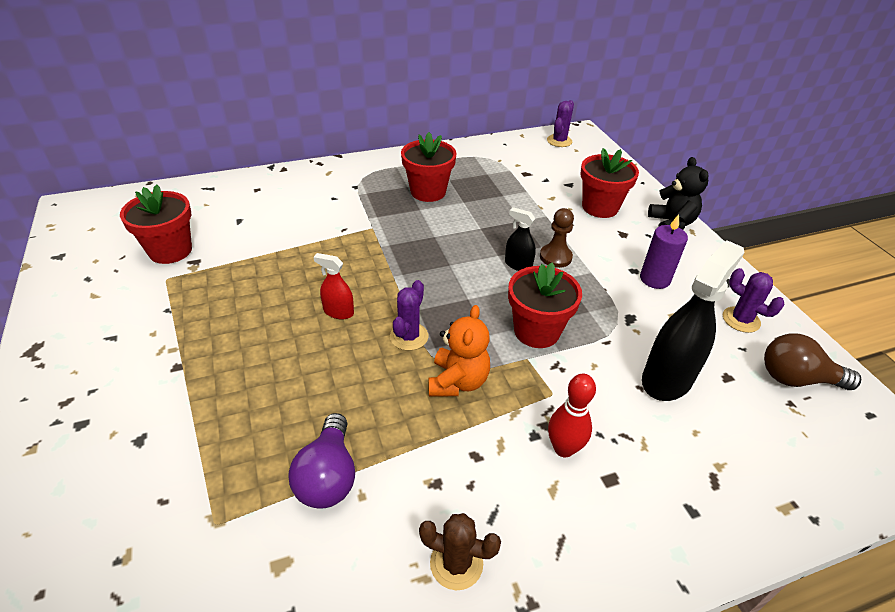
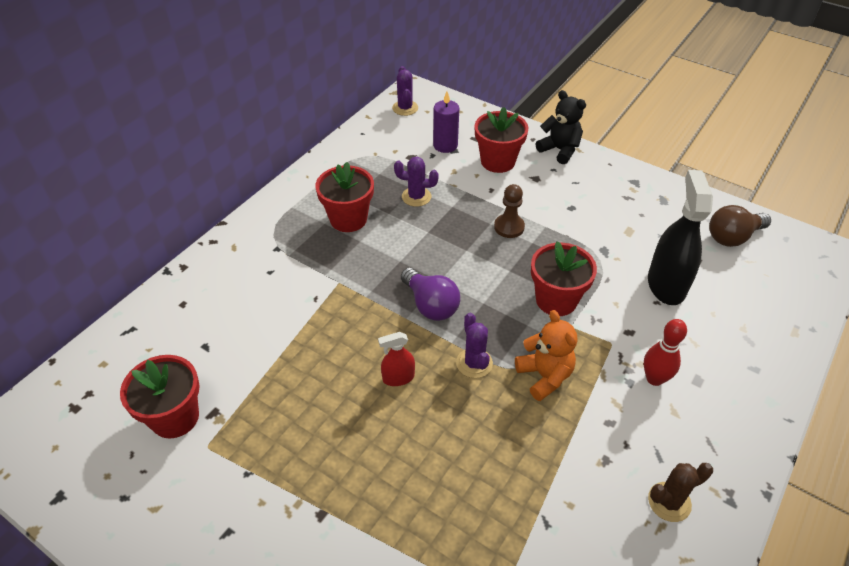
camera: 35 degrees left, 5 degrees up
purple light bulb [289,413,355,509] -> purple light bulb moved to [401,268,460,321]
black spray bottle [505,207,536,271] -> none
purple candle [640,214,688,289] -> purple candle moved to [433,92,459,153]
purple cactus [723,268,785,333] -> purple cactus moved to [394,157,439,207]

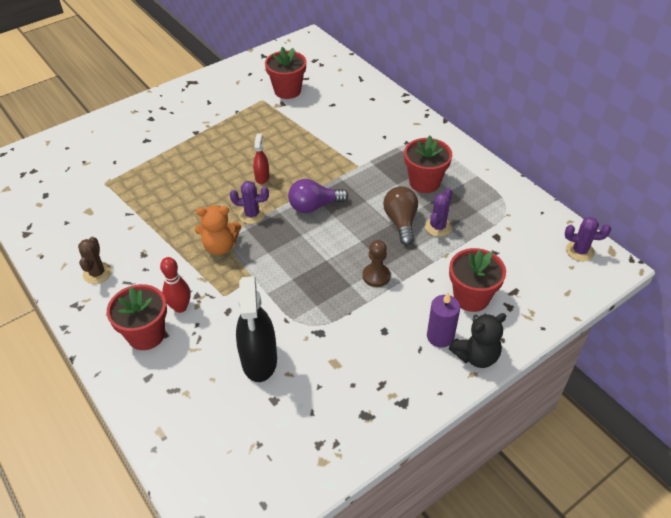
camera: 110 degrees right, 0 degrees up
purple candle [433,92,459,153] -> purple candle moved to [427,292,460,348]
red flower pot [531,241,597,316] -> red flower pot moved to [107,284,167,350]
black spray bottle [648,170,713,305] -> black spray bottle turned 60 degrees clockwise [236,276,277,382]
brown light bulb [709,205,771,247] -> brown light bulb moved to [383,186,418,245]

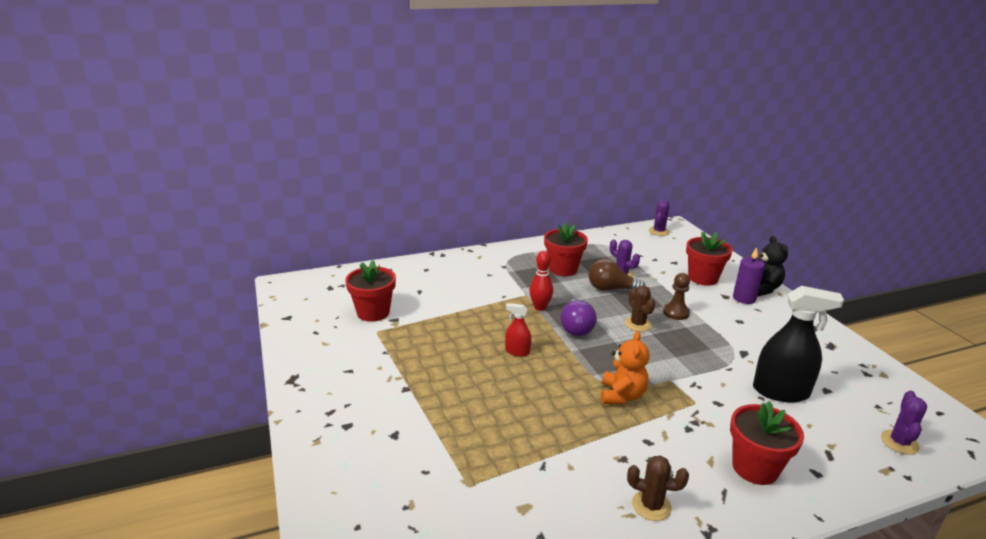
camera: 75 degrees left, 20 degrees down
red bowling pin [160,257,191,313] -> red bowling pin moved to [529,251,553,311]
purple cactus [230,181,269,224] -> purple cactus moved to [881,391,927,455]
none -> brown cactus [625,286,655,332]

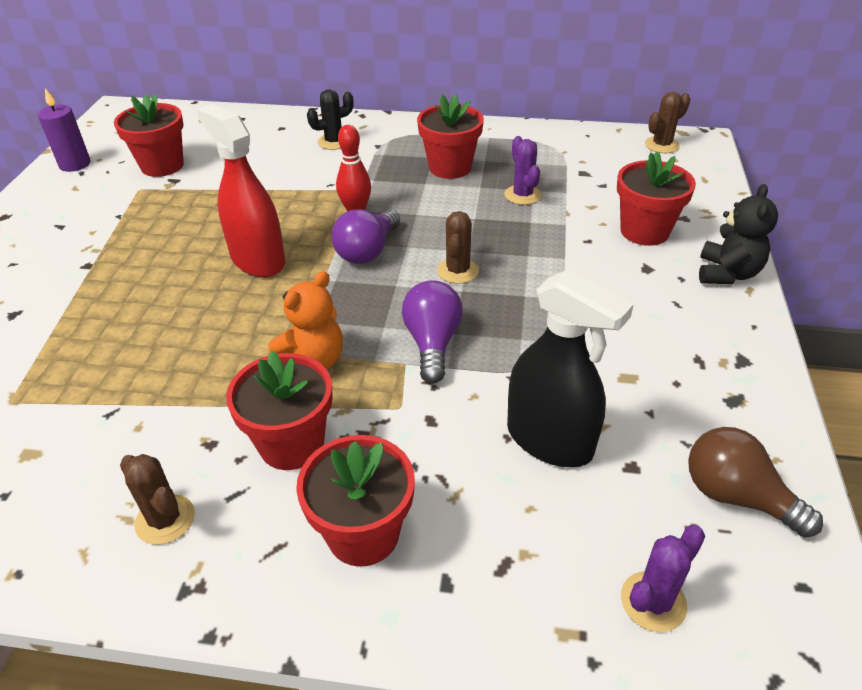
camera: 30 degrees right, 15 degrees up
red spray bottle [505,303,531,357] -> red spray bottle [197,104,285,277], size x2.00
brown light bulb [588,259,645,291] -> brown light bulb moved to [688,427,823,538]
purple cactus [649,200,670,236] -> brown cactus [645,92,690,153]
brown pawn [663,273,690,320] -> none
purple candle [733,247,765,304] -> purple candle moved to [38,89,90,172]
none -> red flower pot [226,350,333,470]
none -> black cactus [307,89,353,150]
none -> purple light bulb [402,280,463,384]

